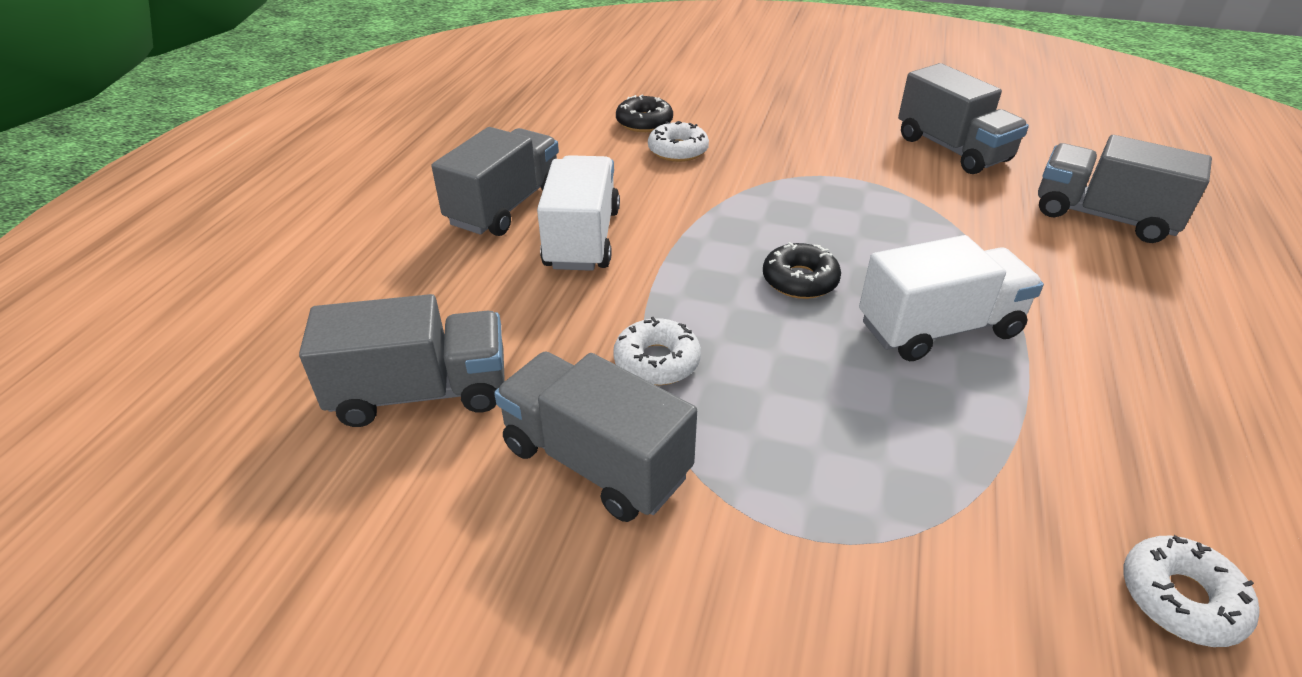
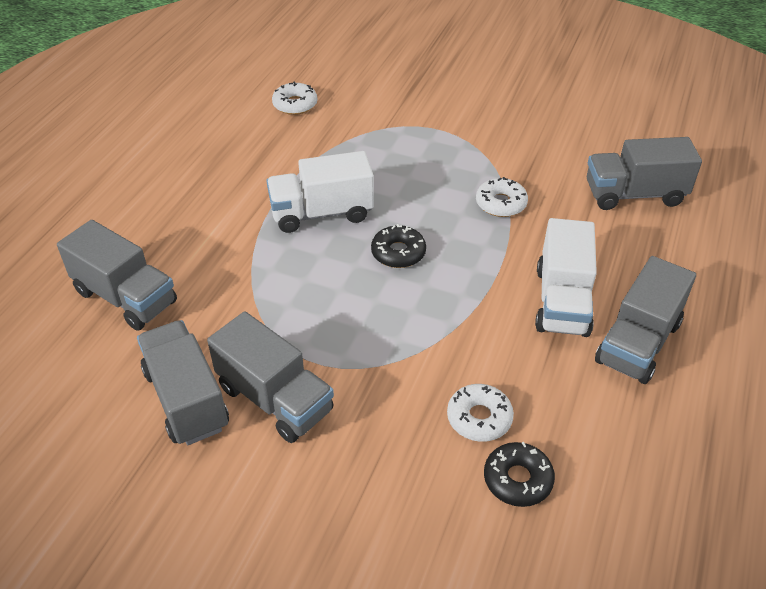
camera: 175 degrees left, 5 degrees up
grey truck [494,352,697,522] -> grey truck moved to [207,311,334,443]

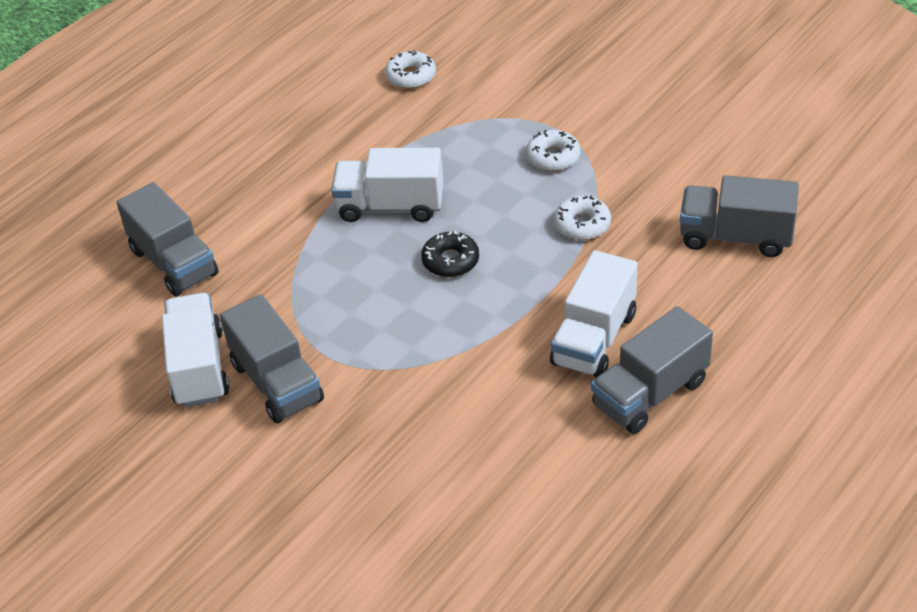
camera: 20 degrees right, 0 degrees up
grey truck [137,320,229,445] -> white truck [162,293,229,407]
white donut [447,384,514,442] -> white donut moved to [526,130,580,171]
black donut [484,442,555,507] -> none

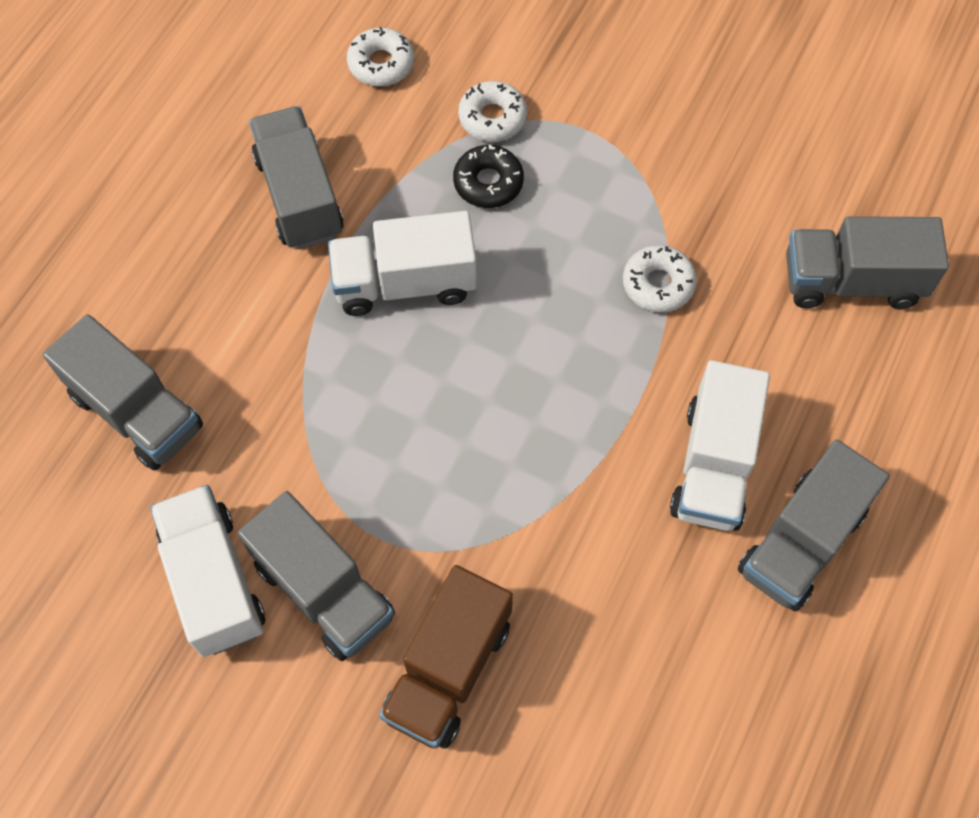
camera: 15 degrees left, 20 degrees up
black donut [421,231,479,277] -> black donut moved to [453,145,524,208]
white donut [526,130,580,171] -> white donut moved to [458,81,527,142]
none -> grey truck [249,106,344,249]
none -> brown truck [379,565,513,749]

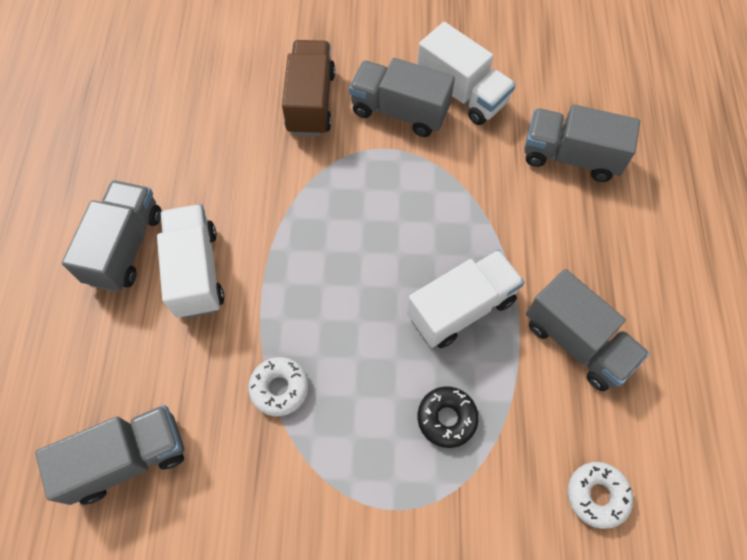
camera: 155 degrees right, 0 degrees up
white donut [458,81,527,142] -> none

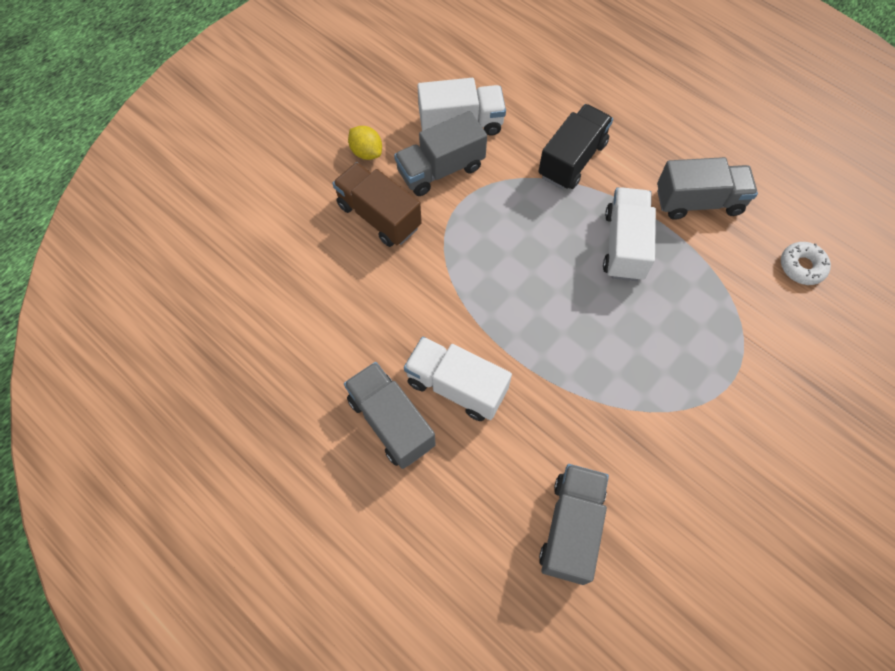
camera: 50 degrees left, 0 degrees up
white donut [248,357,309,416] -> none
black donut [418,387,479,448] -> none
grey truck [524,104,640,182] -> none
none -> yellow lemon [348,126,382,160]
none -> black truck [538,104,613,189]

